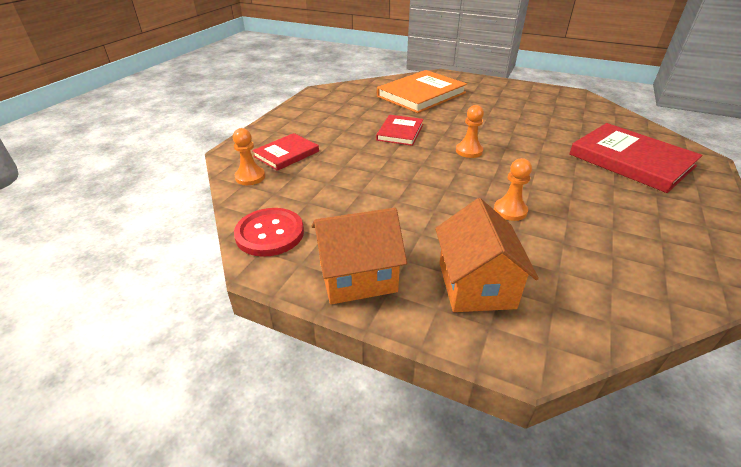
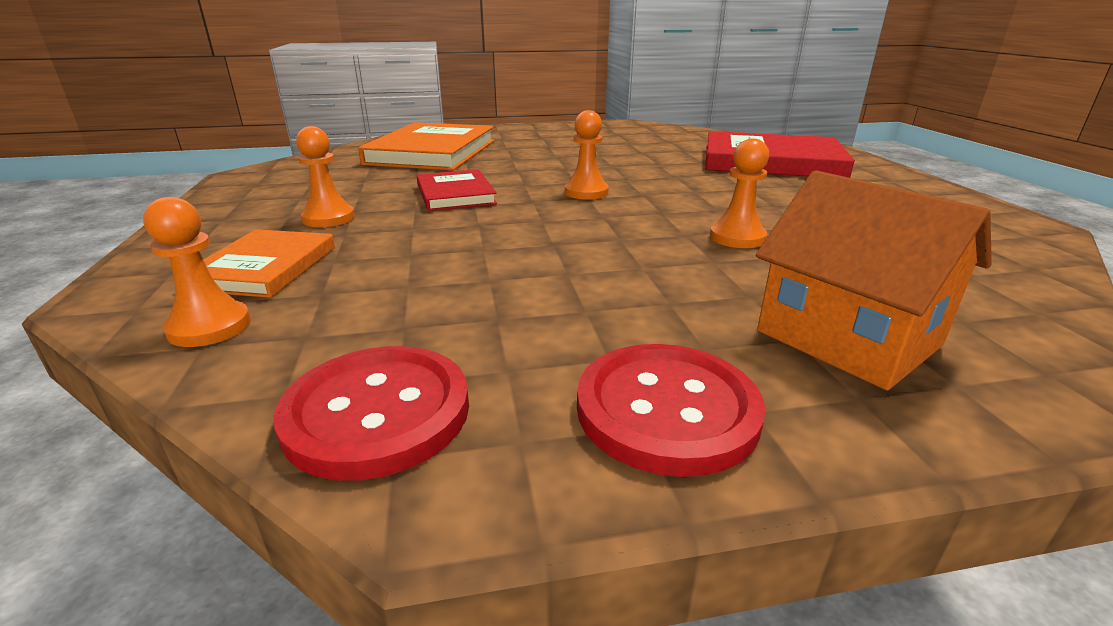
camera: 35 degrees left, 10 degrees down
red book [252,133,319,171] -> orange book [203,229,335,298]
orange house [312,208,407,304] -> red button [577,344,765,477]
none -> orange pawn [296,126,355,227]

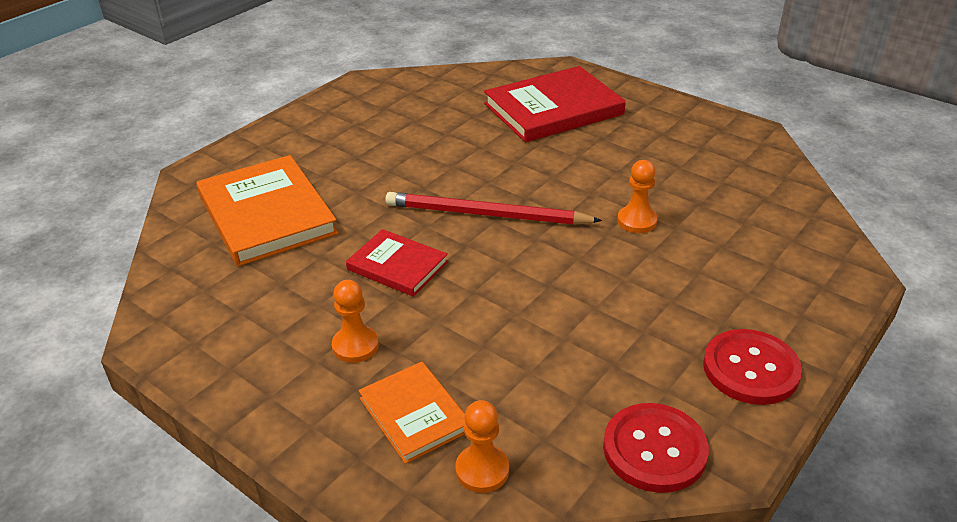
camera: 40 degrees left, 10 degrees up
orange pawn [565,110,609,200] -> red pencil [386,192,602,225]
orange house [756,170,992,390] -> none

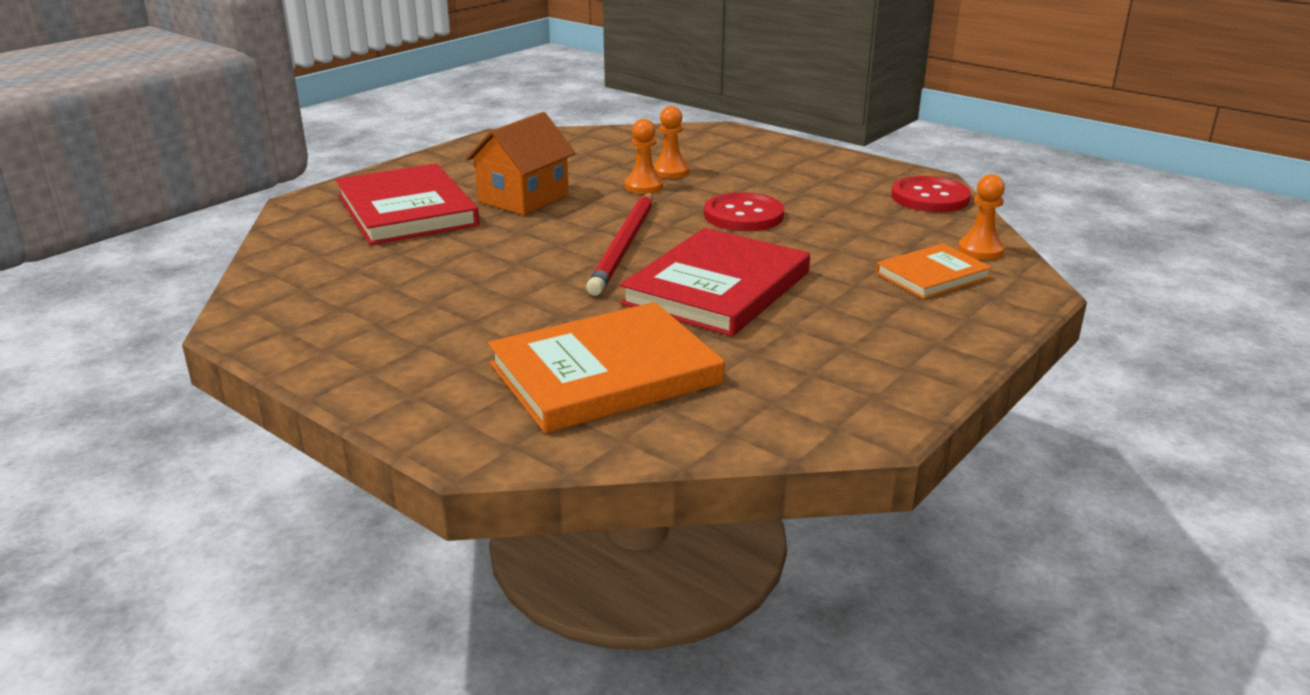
camera: 90 degrees left, 10 degrees down
orange pawn [332,280,379,363] -> orange pawn moved to [653,106,689,179]
red book [346,229,448,297] -> red book [620,228,810,336], size x1.78
red button [703,329,802,405] -> red button moved to [704,192,784,231]
none -> orange house [465,112,576,215]

